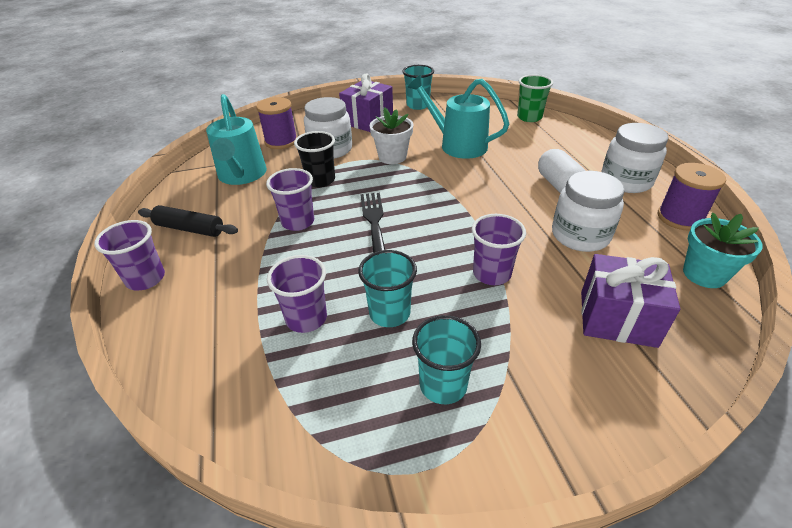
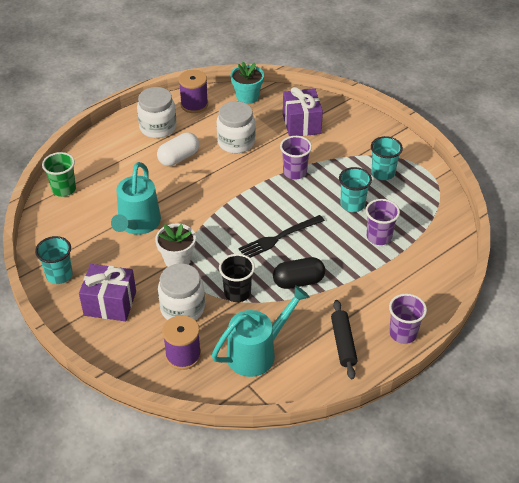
camera: 115 degrees left, 5 degrees up
purple cup [266,168,314,231] -> black capsule [273,257,325,289]

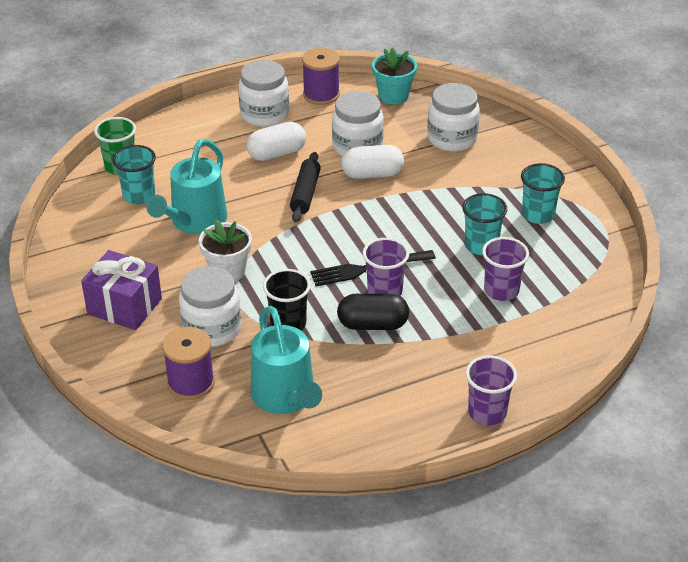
camera: 15 degrees right, 5 degrees down
turquoise cup [35,236,73,284] -> turquoise cup moved to [113,145,156,204]
turquoise watering can [212,285,310,377] -> turquoise watering can turned 90 degrees clockwise [251,306,322,414]
purple cup [280,136,312,179] -> purple cup moved to [363,238,409,296]
purple gift [283,87,323,136] -> white jar [427,83,480,152]
black rolling pin [331,300,358,379] -> black rolling pin moved to [290,152,321,222]
none -> white capsule [341,145,404,179]

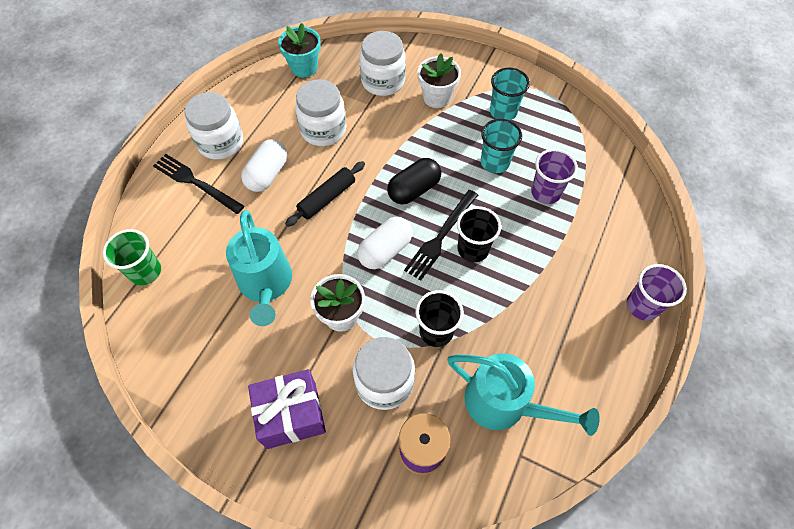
camera: 40 degrees left, 20 degrees up
turquoise cup [113,145,156,204] -> none
black rolling pin [290,152,321,222] -> black rolling pin turned 75 degrees clockwise [285,161,365,227]
purple spool [302,48,340,105] -> none
black capsule [337,294,409,330] -> black capsule moved to [387,158,441,204]
white capsule [341,145,404,179] -> white capsule moved to [357,217,412,269]
purple cup [363,238,409,296] -> black cup [457,206,501,262]
none -> black fork [153,154,244,214]
none -> white flower pot [417,53,461,108]

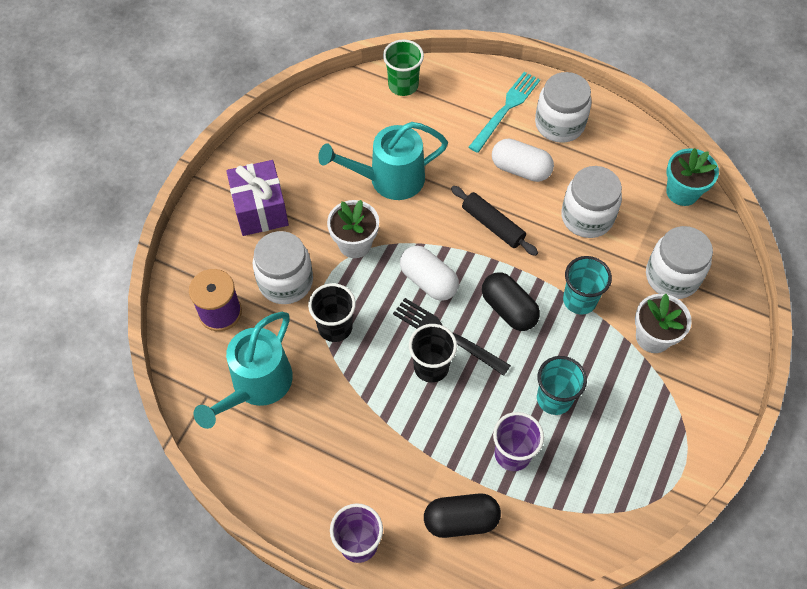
camera: 90 degrees right, 0 degrees up
black fork [153,154,244,214] -> turquoise fork [469,72,540,153]
turquoise cup [490,68,530,120] -> turquoise cup moved to [563,256,612,315]
none -> black capsule [424,493,501,538]

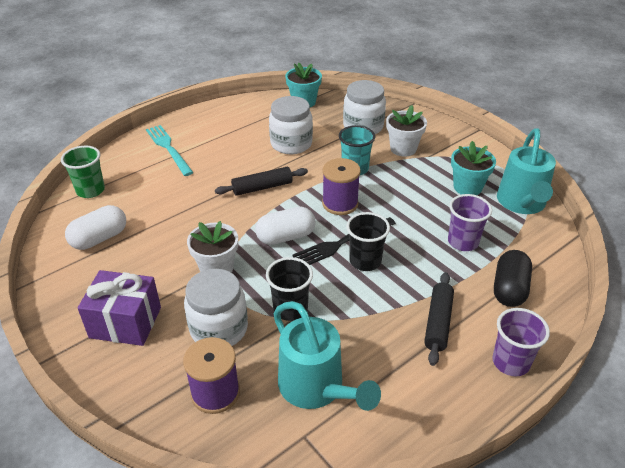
camera: 65 degrees left, 20 degrees down
turquoise watering can [318,122,448,200] -> turquoise watering can moved to [497,128,556,214]
black capsule [482,272,540,331] -> purple spool [322,158,361,215]
white capsule [492,138,554,182] -> white capsule moved to [65,205,126,250]
white jar [535,72,592,143] -> none
turquoise cup [537,356,587,415] -> none
none -> black rolling pin [424,272,454,366]
none -> turquoise flower pot [451,141,496,195]

